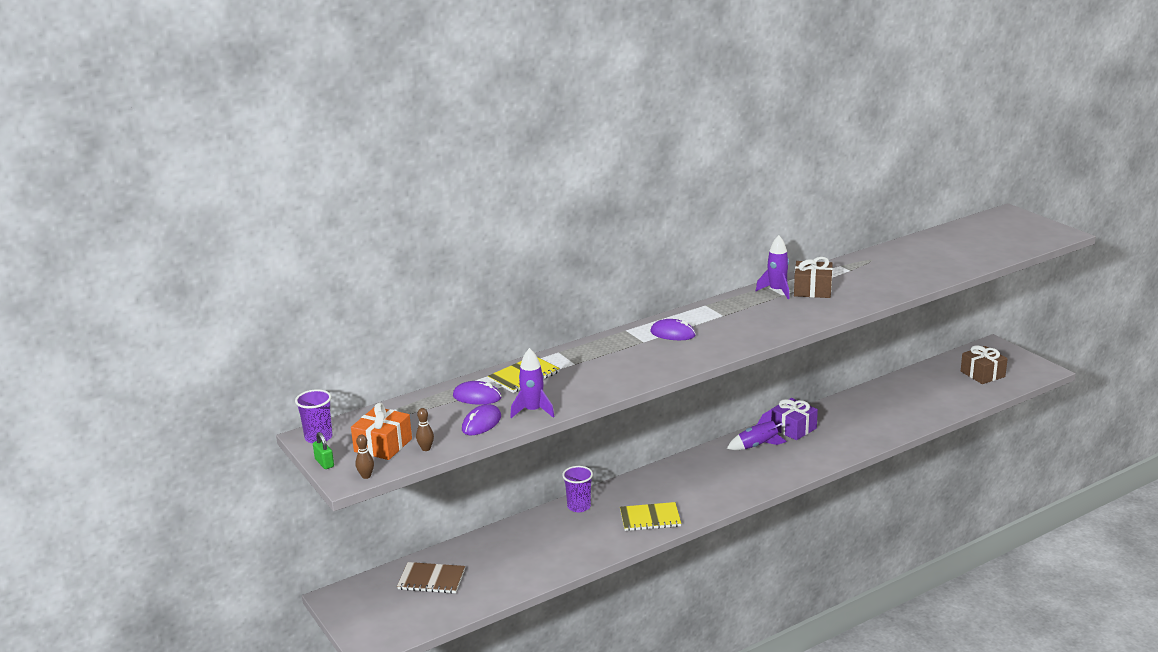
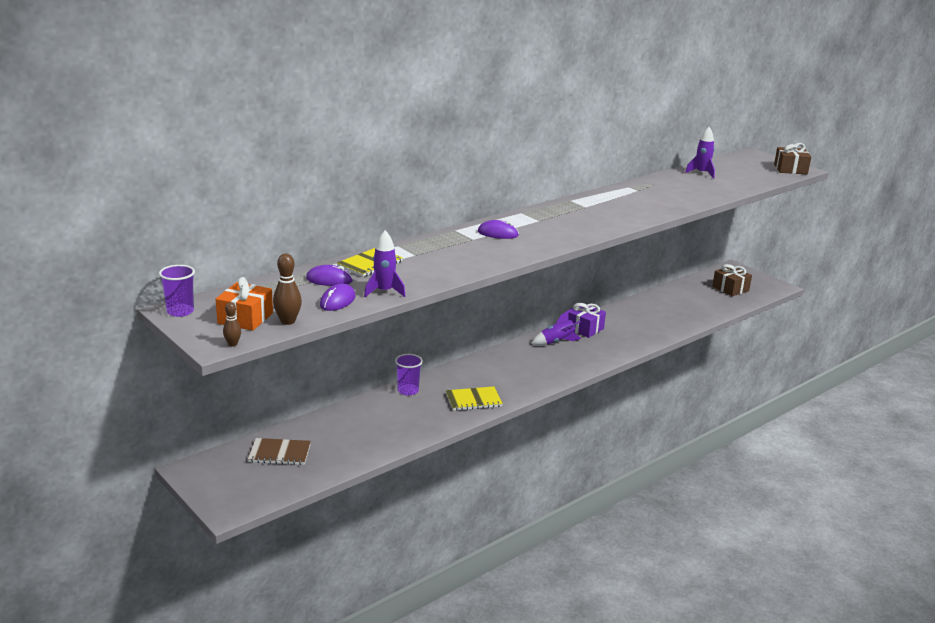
camera: 10 degrees left, 0 degrees up
green padlock [313,432,334,469] -> none
brown bowling pin [416,408,434,451] -> brown bowling pin [273,253,302,325], size x1.66
purple rocket [756,235,789,299] -> purple rocket moved to [685,127,715,179]
brown gift [794,257,833,298] -> brown gift moved to [774,143,811,174]

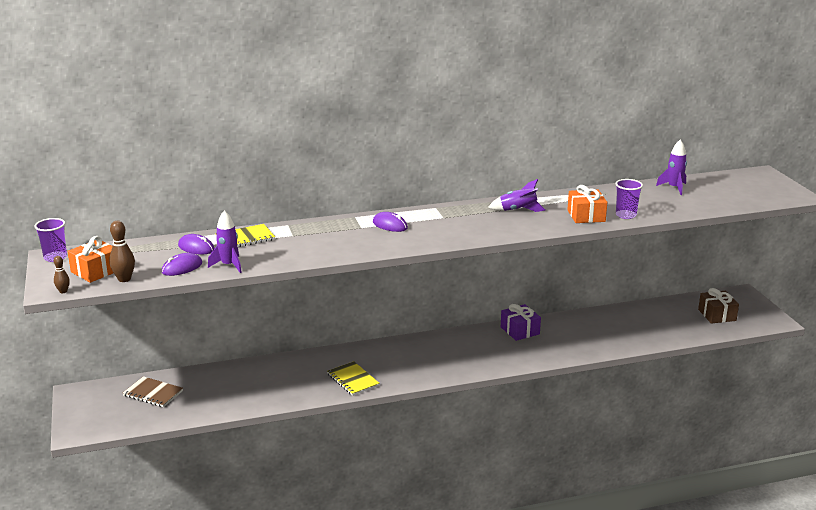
camera: 25 degrees right, 0 degrees up
purple cup [395,354,423,396] -> purple cup moved to [616,179,643,219]
yellow notebook [446,386,503,411] -> yellow notebook turned 45 degrees clockwise [327,361,380,396]
purple rocket [531,310,581,345] -> purple rocket moved to [488,179,546,212]
brown gift [774,143,811,174] -> none
none -> orange gift [567,185,607,223]

